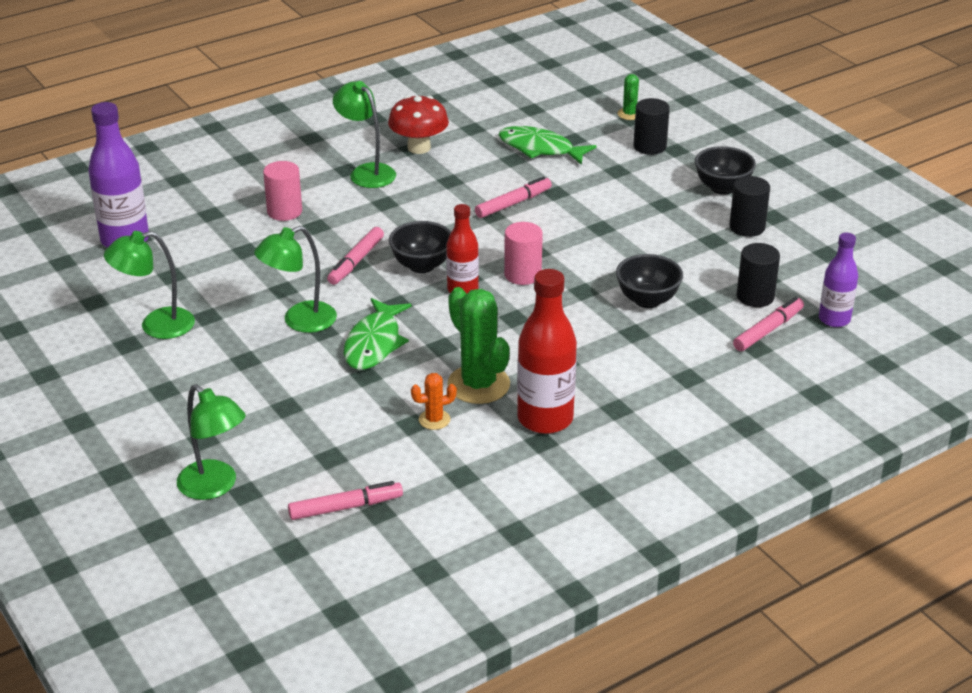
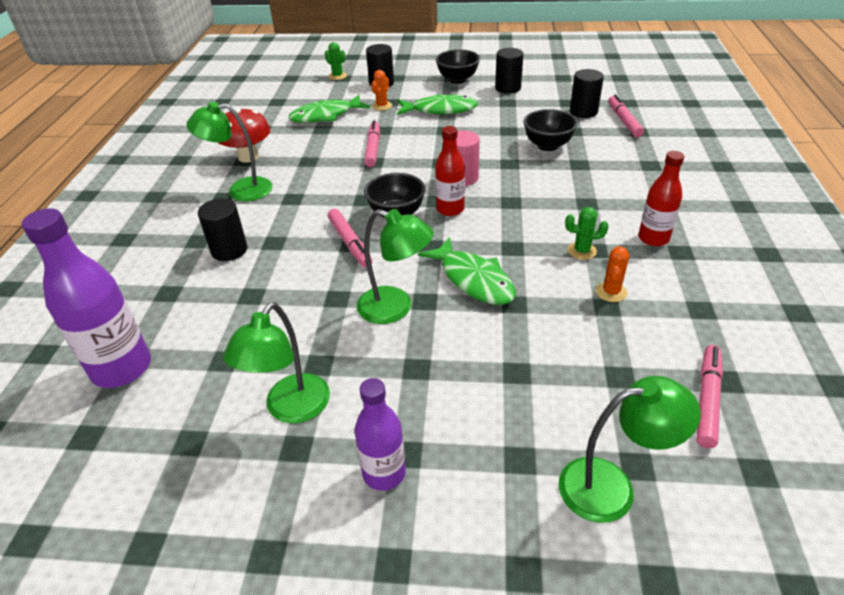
camera: 50 degrees left, 5 degrees up
green lamp [254,226,337,333] -> green lamp turned 75 degrees counterclockwise [357,209,434,324]
pink cylinder [263,161,302,221] -> black cylinder [198,199,247,261]
green cactus [447,287,510,404] -> green cactus [565,207,609,260], size x0.49
red bottle [517,269,577,434] -> red bottle [638,151,684,246], size x0.62
purple bottle [819,233,858,327] -> purple bottle moved to [355,378,406,491]
none -> orange cactus [371,70,392,111]
none -> green fish [397,94,478,115]

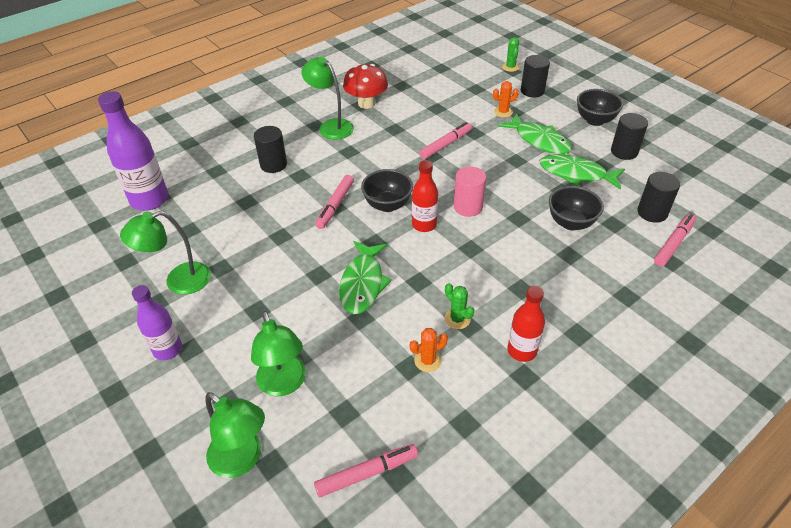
camera: 45 degrees right, 5 degrees up
green fish [289,95,371,123] -> green fish moved to [540,154,625,190]
green lamp [357,209,434,324] -> green lamp moved to [251,311,306,396]

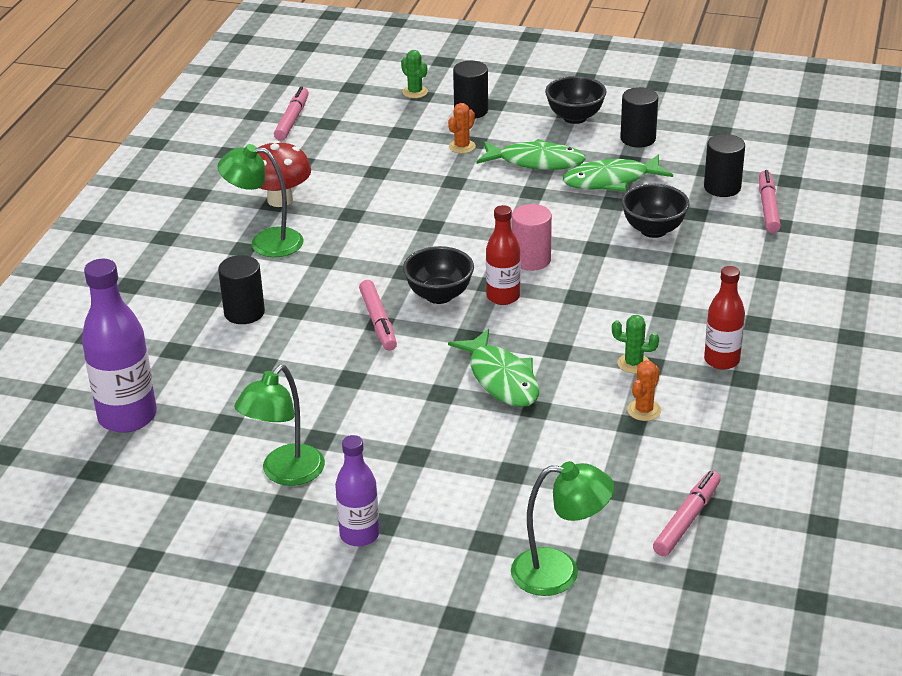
camera: 35 degrees left, 10 degrees down
green lamp [251,311,306,396] -> none
pink marker [419,122,472,159] -> pink marker moved to [274,87,309,141]

